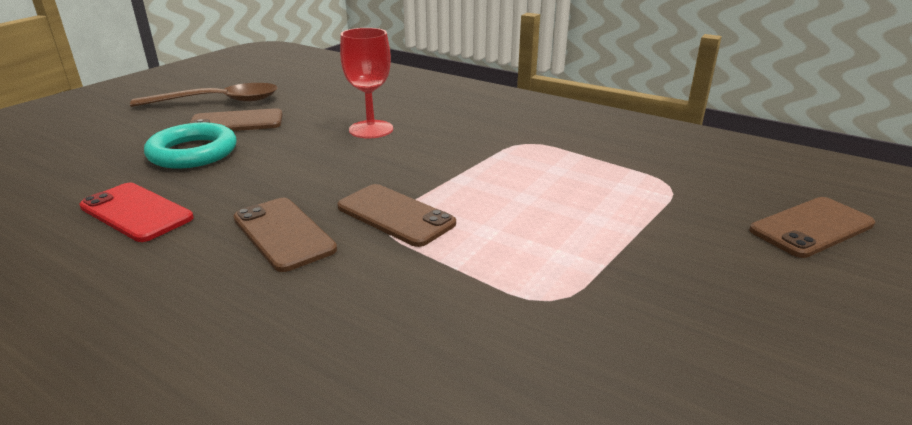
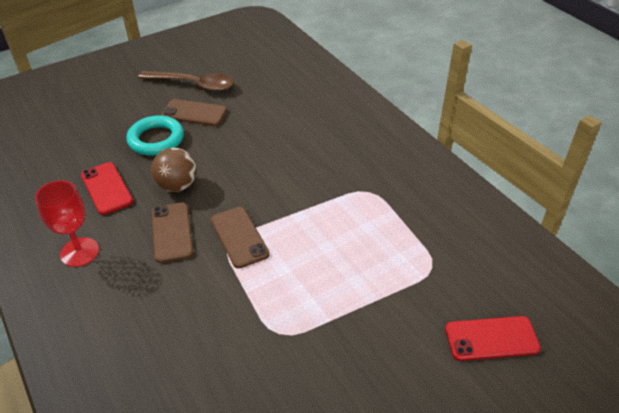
camera: 25 degrees right, 15 degrees up
red goblet [340,28,393,138] -> red goblet moved to [35,180,99,267]
brown phone [749,197,875,258] -> red phone [445,316,541,361]
none -> brown ball [151,148,197,192]

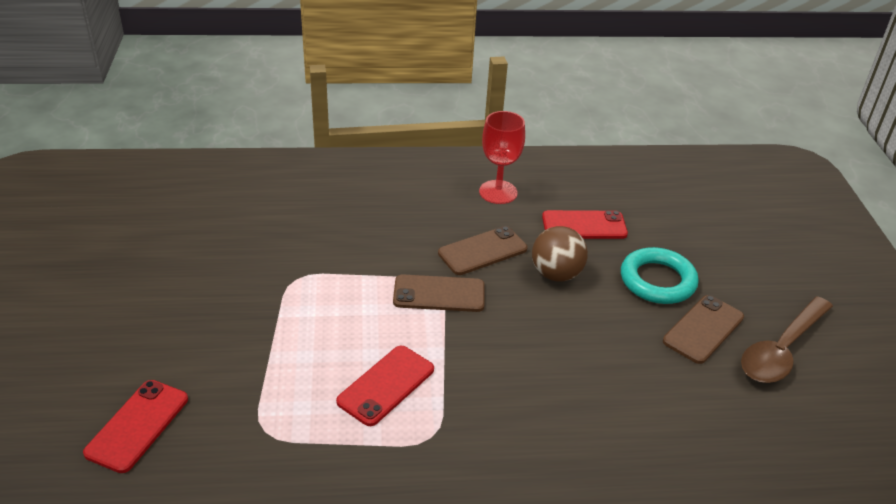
camera: 115 degrees right, 5 degrees down
brown phone [151,203,193,263] -> brown phone turned 45 degrees counterclockwise [438,226,527,275]
none -> red phone [336,346,434,426]

